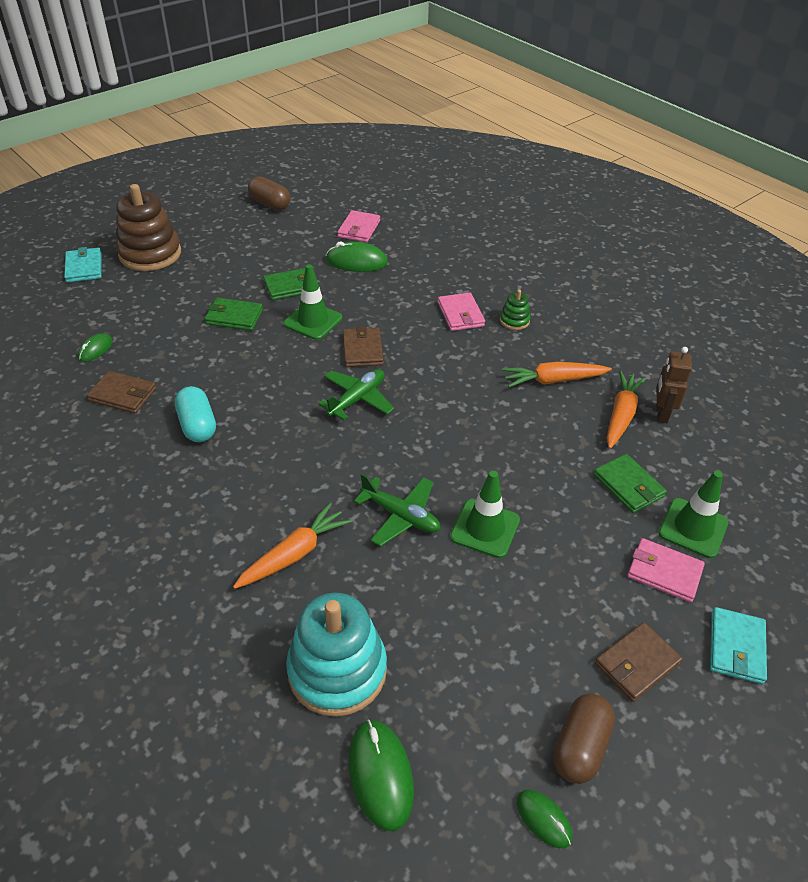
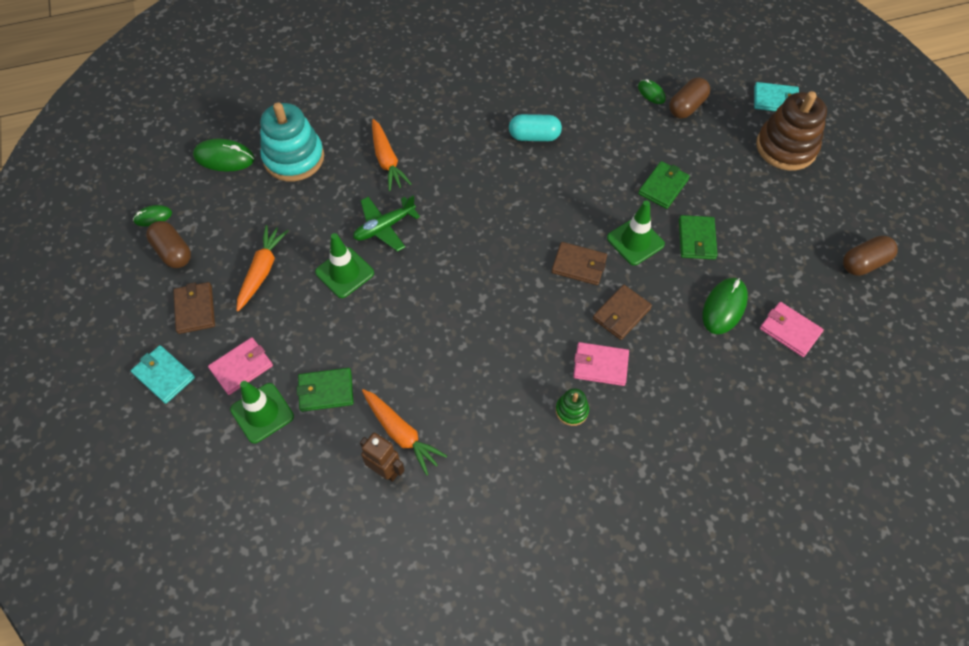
camera: 115 degrees right, 15 degrees up
brown wallet [87,371,156,414] -> brown wallet moved to [593,285,652,340]
green plane [318,369,394,420] -> none
orange carrot [502,362,612,387] -> orange carrot moved to [236,225,288,312]
none -> brown capsule [669,77,710,119]

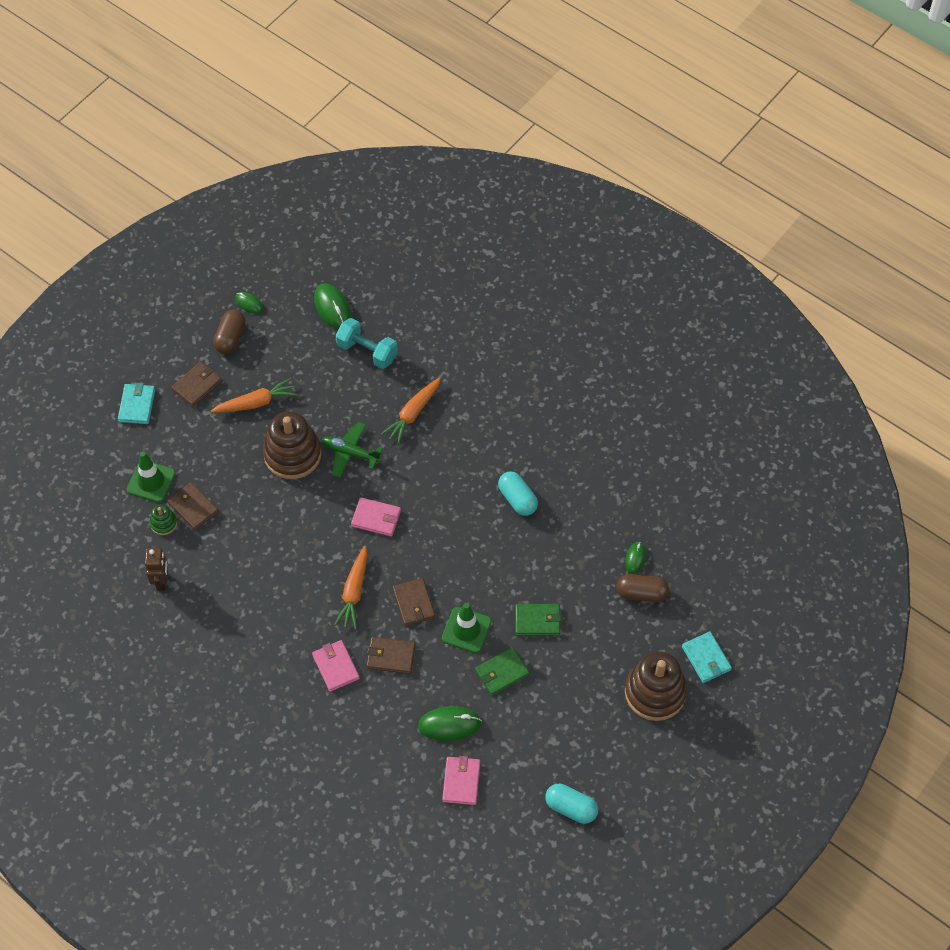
camera: 55 degrees right, 0 degrees up
pink wallet [208,337,273,395] -> pink wallet moved to [351,498,401,537]
turquoise stacking toy [260,102,324,181] -> turquoise dumbbell [336,318,398,369]
green wallet [297,368,354,412] -> brown wallet [167,482,218,530]
green traffic cone [315,233,374,298] -> brown stacking toy [263,411,322,479]
orange carrot [362,389,447,476] -> orange carrot moved to [334,546,368,629]
green stacking toy [555,388,589,426] -> green stacking toy moved to [150,504,177,535]
brown capsule [843,235,898,276] -> turquoise capsule [545,784,598,824]

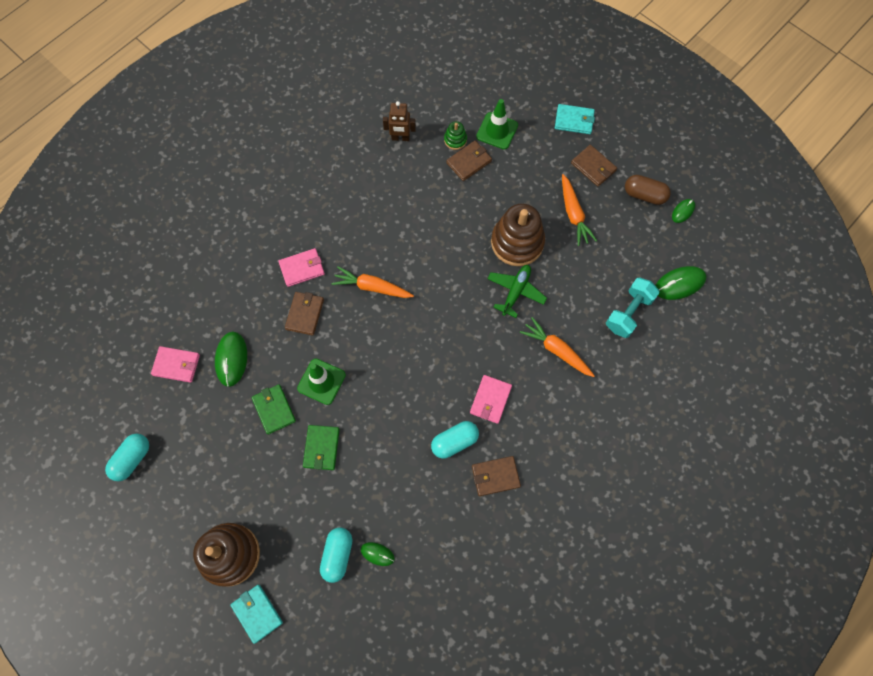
camera: 95 degrees right, 10 degrees up
pink wallet [351,498,401,537] -> pink wallet moved to [470,375,512,424]
brown wallet [393,578,435,626] -> brown wallet moved to [472,456,521,496]
brown capsule [616,574,669,602] -> turquoise capsule [320,527,353,583]
turquoise wallet [682,632,732,683] -> turquoise wallet turned 75 degrees clockwise [231,585,283,644]

